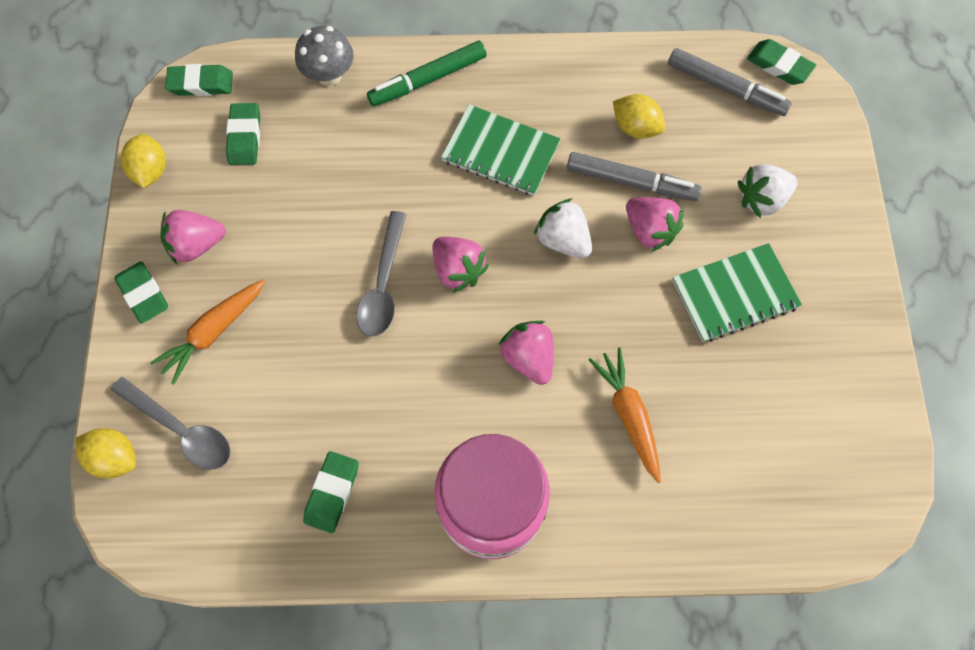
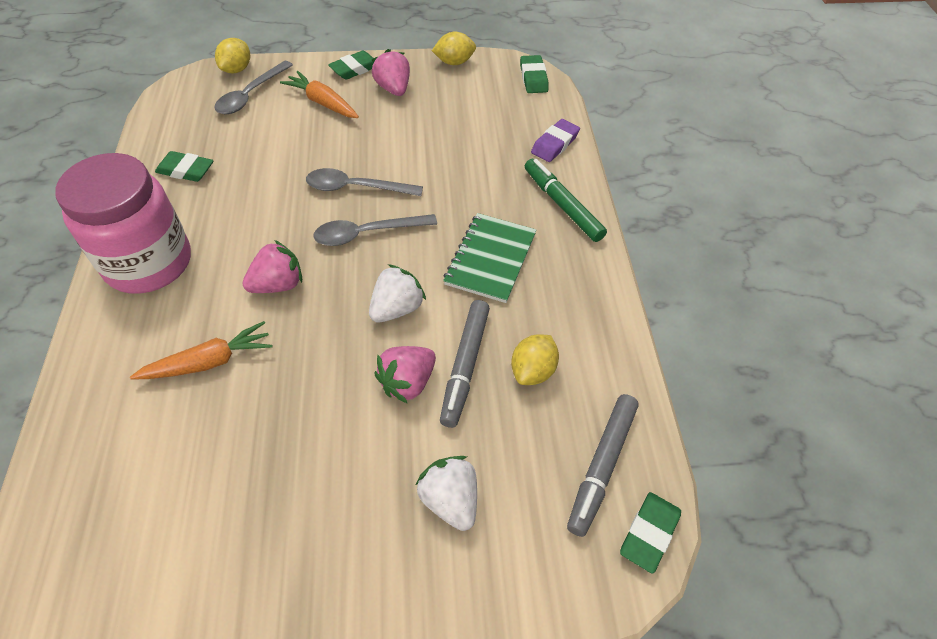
camera: 85 degrees right, 15 degrees down
green eraser [226,103,260,165] -> none
grey mushroom [295,26,354,86] -> purple eraser [531,119,580,162]
pink strawberry [432,237,489,293] -> grey spoon [313,214,437,246]
green notebook [672,243,802,342] -> none

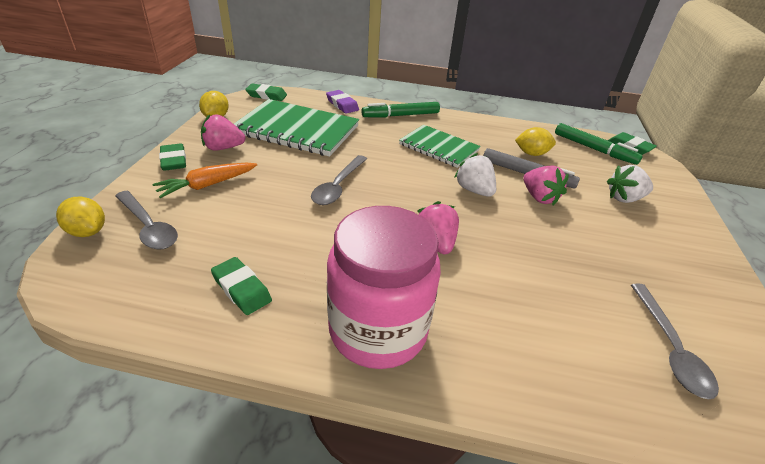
camera: 75 degrees left, 15 degrees down
orange carrot [130,321,273,379] -> none
green eraser [155,151,214,182] -> green eraser turned 75 degrees counterclockwise [211,257,272,315]
grey spoon [313,214,437,246] -> grey spoon moved to [631,284,719,399]
yellow lemon [511,334,559,385] -> yellow lemon turned 45 degrees counterclockwise [515,127,556,156]
grey marker [567,394,639,537] -> green marker [555,123,642,165]
none -> green notebook [234,99,359,157]

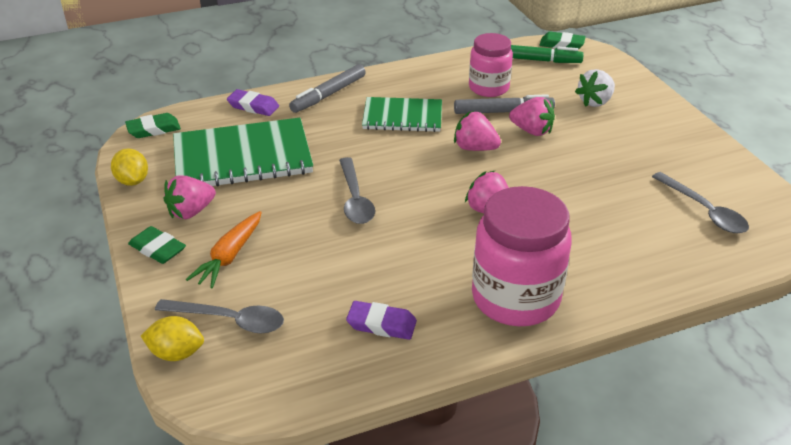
camera: 30 degrees left, 0 degrees up
green eraser [211,257,272,315] -> purple eraser [346,301,417,340]
green marker [362,102,440,118] -> grey marker [289,64,366,113]
white strawberry [454,153,496,197] -> pink strawberry [454,111,501,151]
yellow lemon [515,127,556,156] -> pink jar [469,33,513,97]

